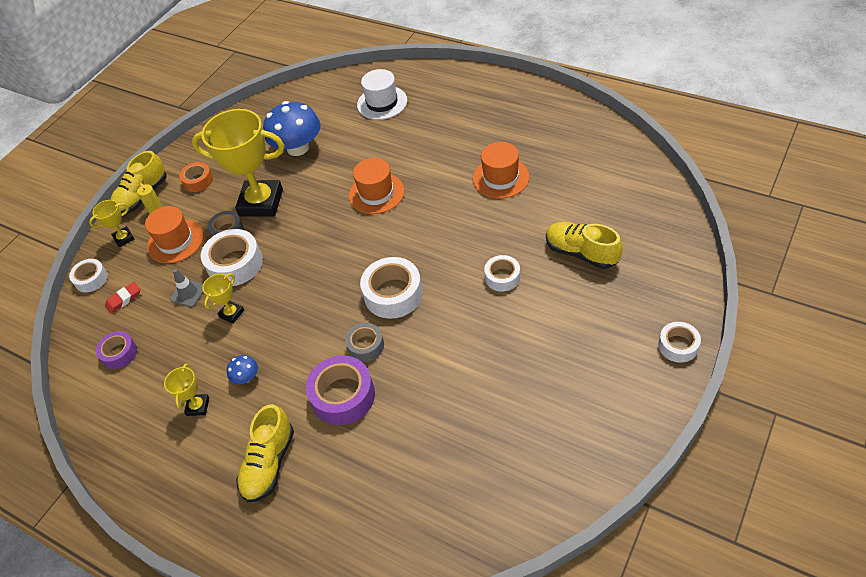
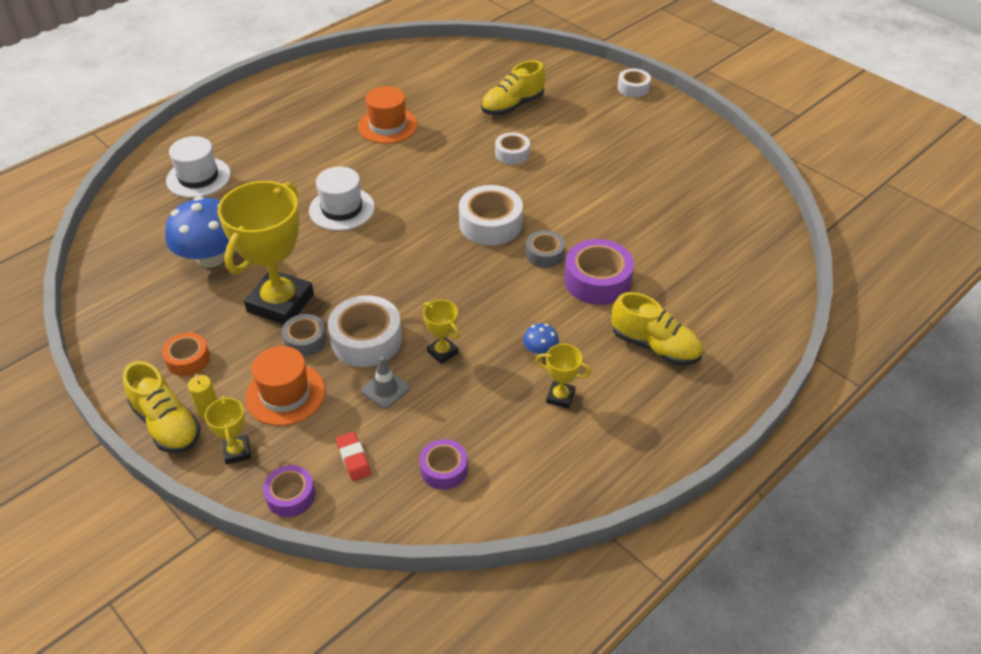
camera: 80 degrees left, 5 degrees down
white tape [69,259,108,293] -> purple tape [263,465,315,517]
orange hat [349,158,404,214] -> white hat [309,167,375,231]

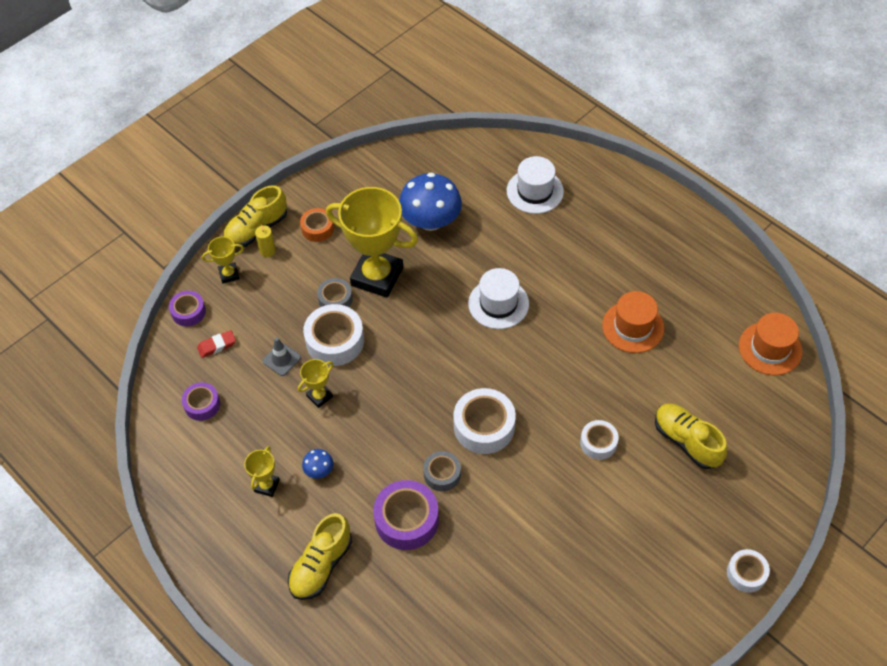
camera: 90 degrees right, 10 degrees up
orange hat [245,346,325,426] -> orange hat moved to [739,313,802,375]

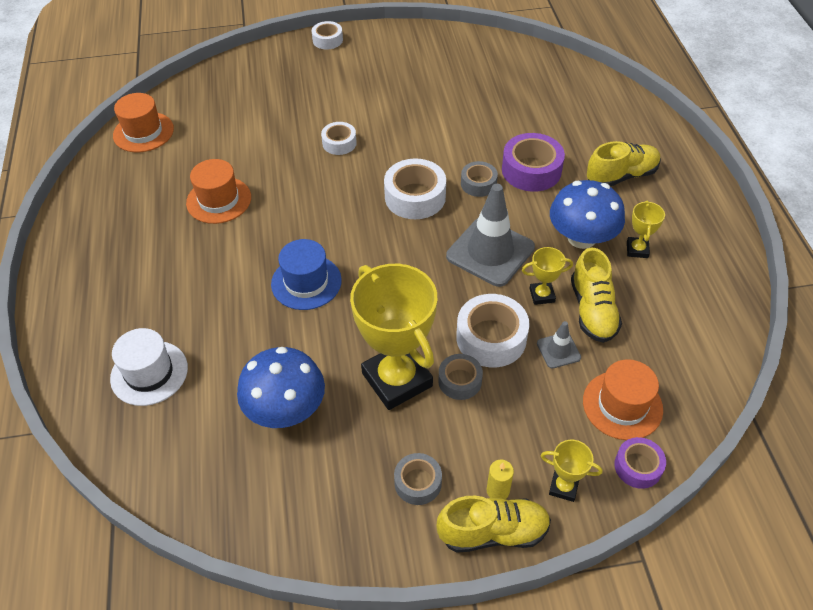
camera: 145 degrees left, 5 degrees down
purple tape [182,382,220,421] -> none
red eraser [197,330,236,358] -> orange hat [583,359,663,440]
yellow trophy [244,446,280,497] -> yellow trophy turned 45 degrees counterclockwise [627,200,665,258]
orange tape [300,208,334,242] -> grey tape [394,453,442,505]
blue mushroom [302,449,333,479] -> blue mushroom [550,180,625,249], size x2.28
white hat [468,268,529,329] -> blue hat [271,239,342,310]
yellow shoe [655,403,727,469] -> yellow shoe moved to [571,248,622,343]
none -> grey traffic cone [446,184,535,287]

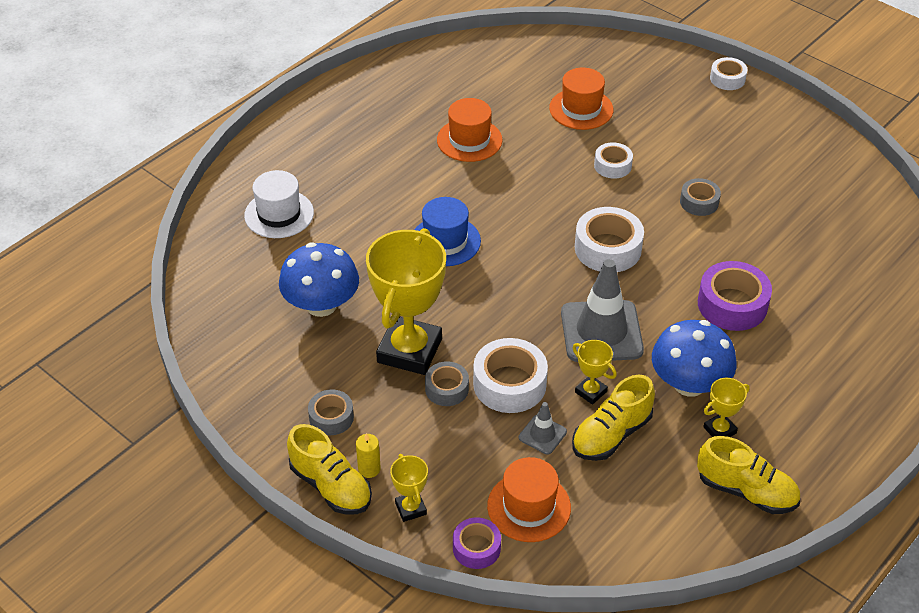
camera: 50 degrees right, 5 degrees down
orange hat [113,93,174,152] -> orange hat moved to [549,67,614,130]
grey tape [461,161,498,197] -> grey tape moved to [680,178,721,216]
yellow shoe [587,141,661,186] -> yellow shoe moved to [697,436,800,514]

